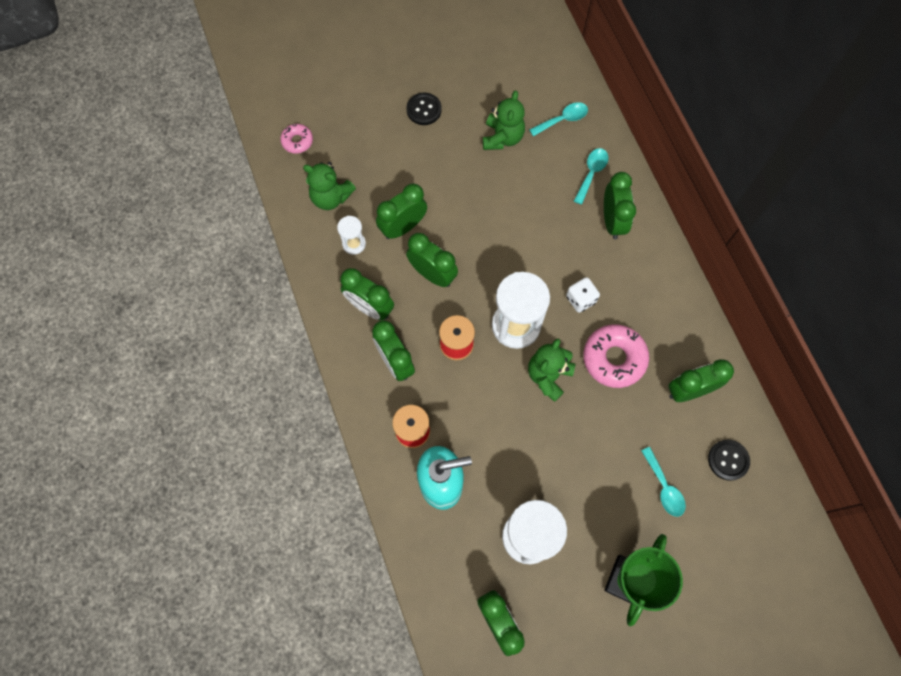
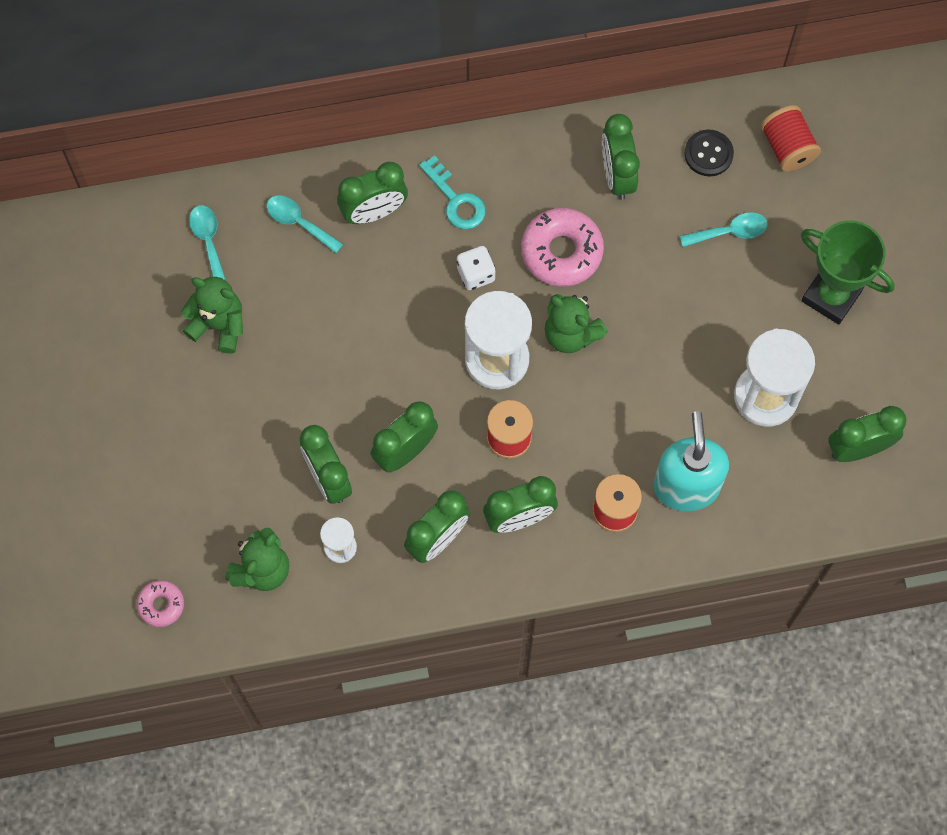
camera: 80 degrees left, 0 degrees up
black button [406,93,442,125] -> none
green clock [604,172,636,239] -> green clock turned 150 degrees clockwise [337,162,408,224]
none -> turquoise key [419,155,485,229]
none -> red spool [760,105,821,172]

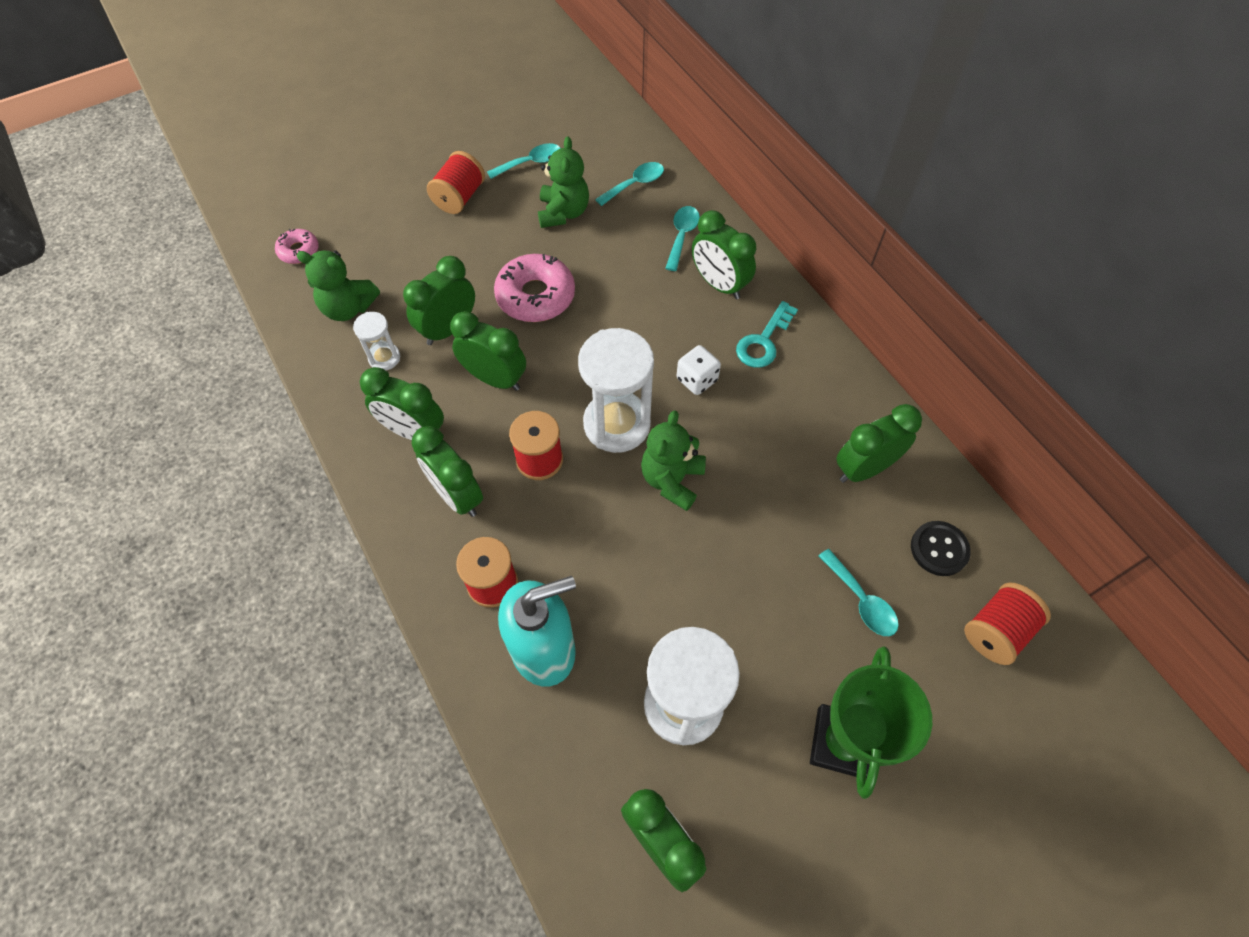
camera: 70 degrees right, 10 degrees down
pink donut [521,208,604,287] -> pink donut moved to [494,254,575,322]
none -> red spool [427,151,485,214]
none -> turquoise spoon [487,143,561,179]

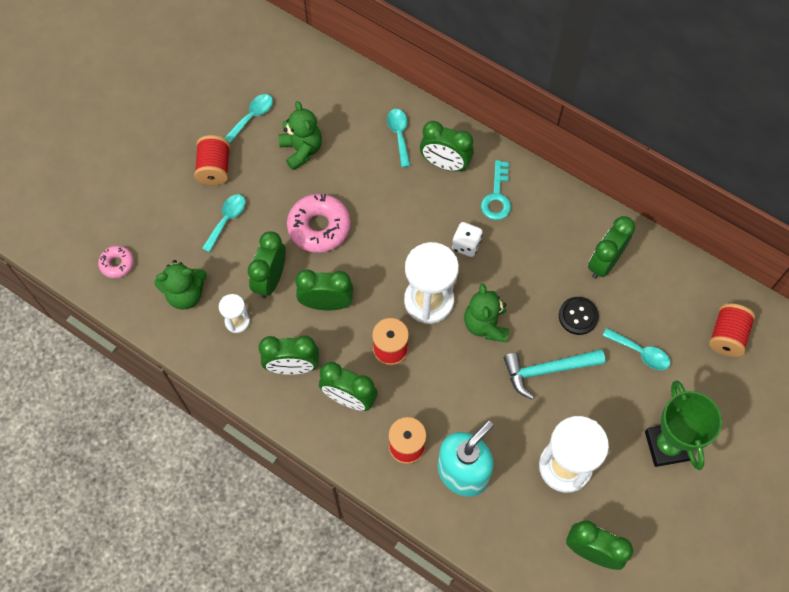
camera: 25 degrees left, 5 degrees up
turquoise spoon [595,162,664,206] -> turquoise spoon moved to [202,194,246,252]
black button [911,521,971,576] -> black button moved to [559,297,599,335]
none -> turquoise hammer [504,349,605,400]

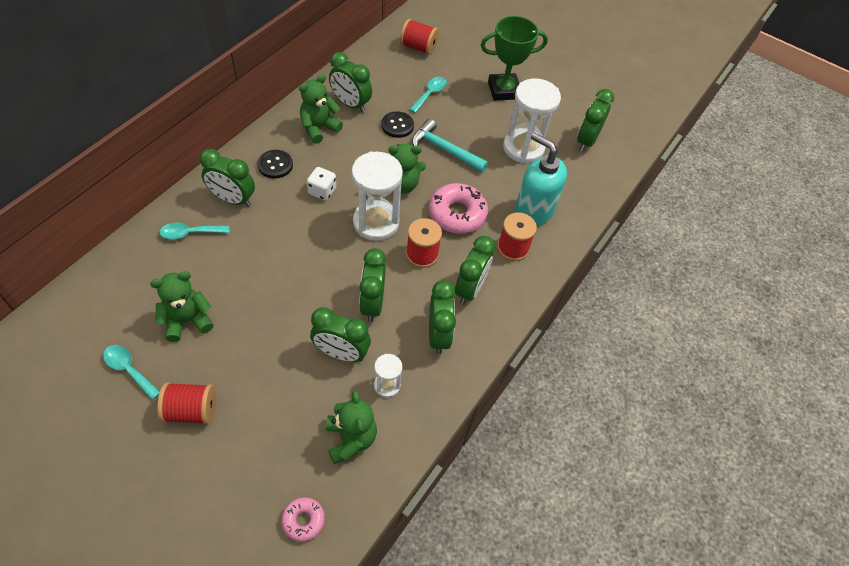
camera: 95 degrees left, 10 degrees down
turquoise spoon [202,194,246,252] -> none
pink donut [287,194,351,253] -> pink donut moved to [429,183,488,234]
green clock [420,121,474,172] -> green clock turned 90 degrees clockwise [200,149,255,207]
turquoise key [481,160,511,220] -> black button [257,150,293,178]
turquoise hammer [504,349,605,400] -> turquoise hammer turned 135 degrees clockwise [412,119,488,173]
none -> green teddy bear [299,74,343,144]

